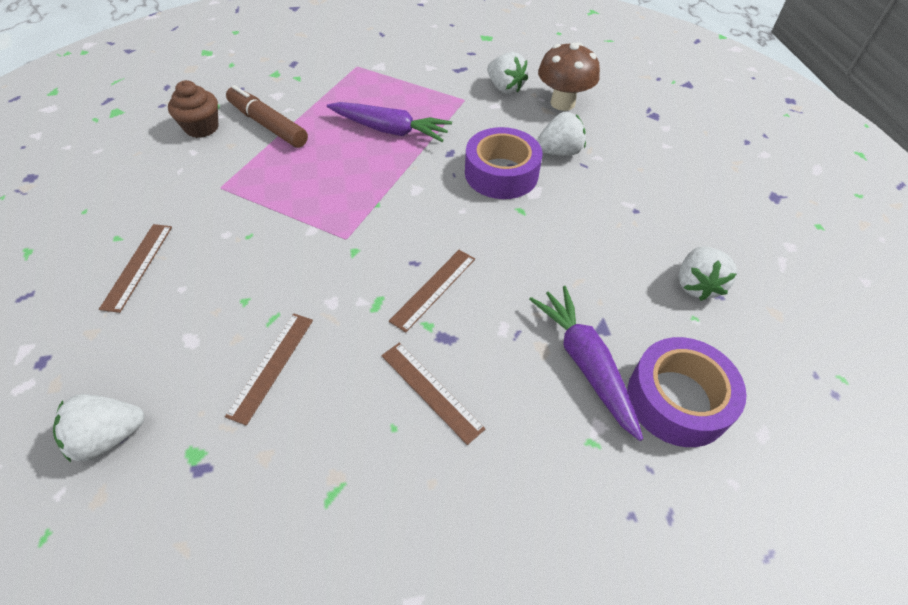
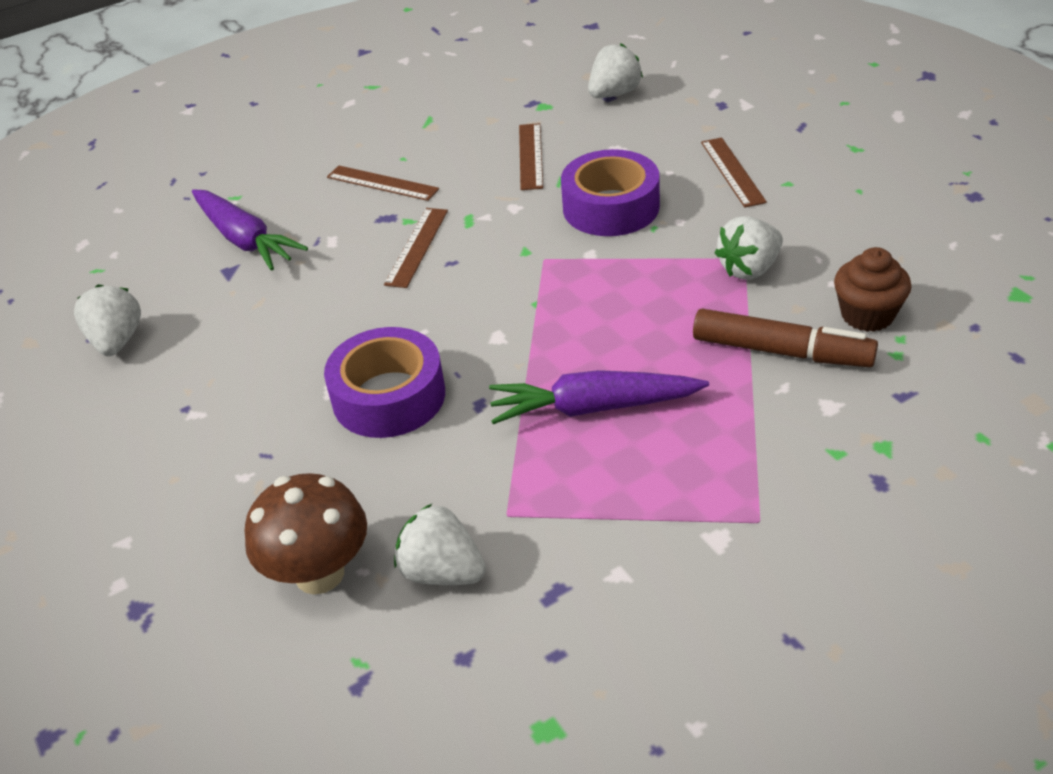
camera: 165 degrees right, 10 degrees down
white strawberry [537,112,586,156] -> white strawberry moved to [715,216,783,280]
purple tape [628,337,747,447] -> purple tape moved to [561,149,660,236]

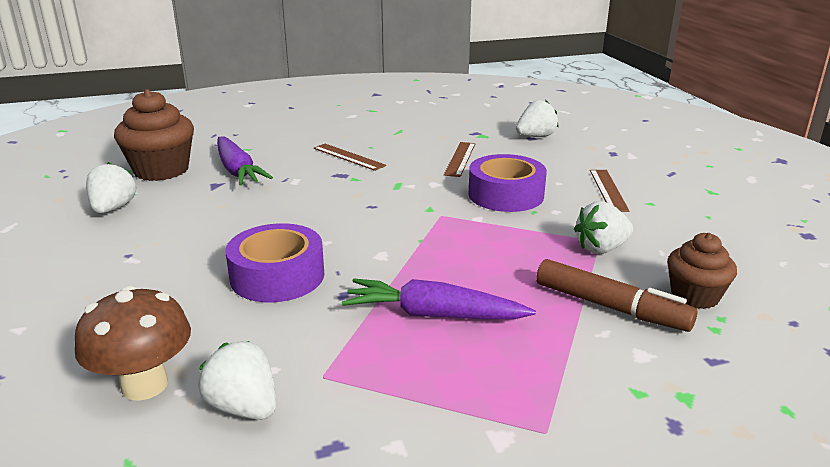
camera: 10 degrees right, 15 degrees down
brown ruler [384,208,448,288] -> none
none -> brown cupcake [114,89,194,181]

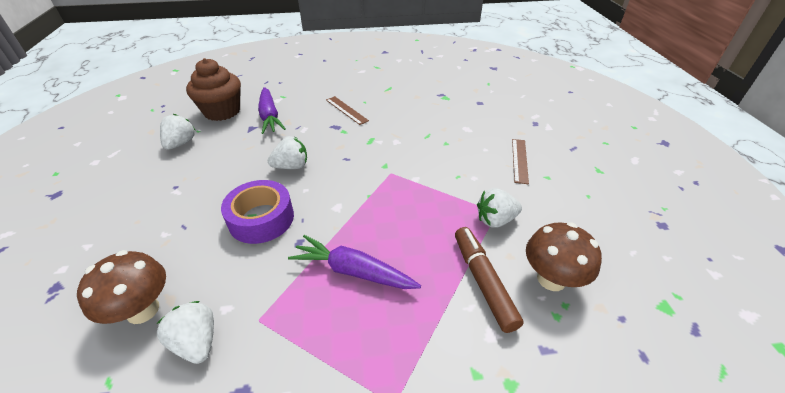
camera: 10 degrees right, 15 degrees up
brown ruler [444,142,475,177] -> none
purple tape [469,154,547,212] -> none
white strawberry [516,100,558,137] -> white strawberry moved to [268,136,307,169]
brown marker [536,259,697,332] -> brown marker turned 150 degrees counterclockwise [455,227,524,333]
brown cupcake [667,233,737,309] -> brown mushroom [526,222,602,291]

